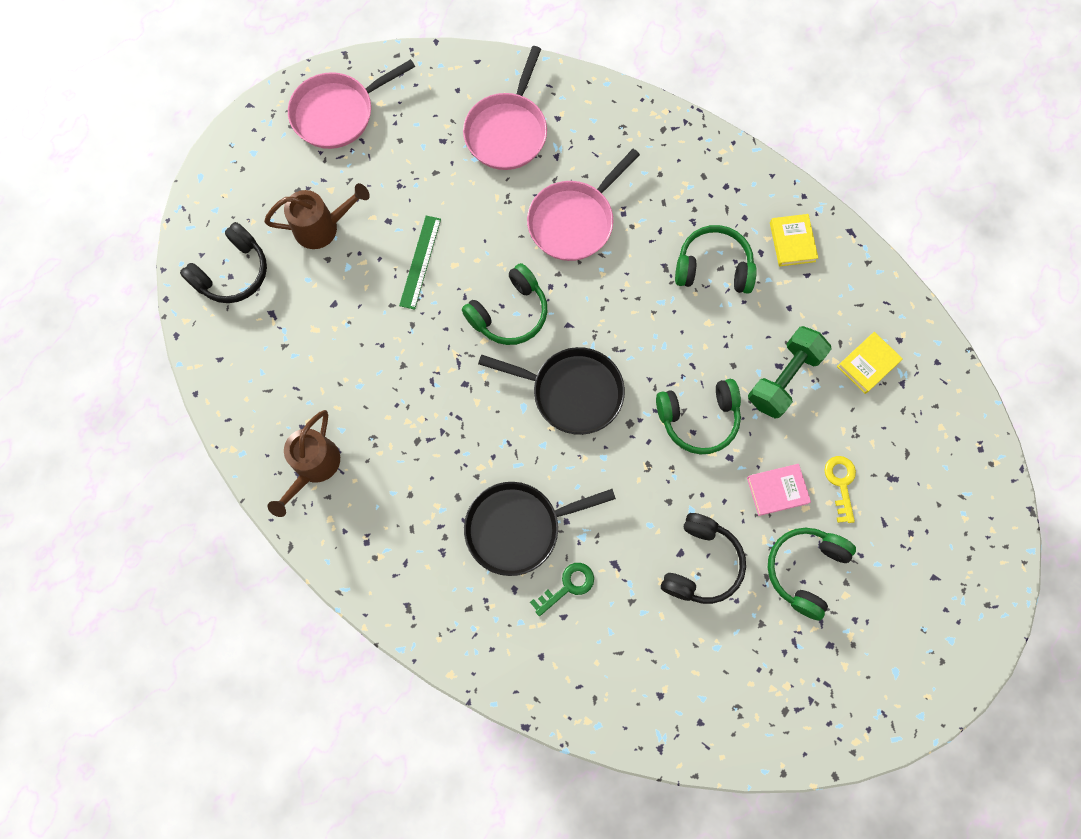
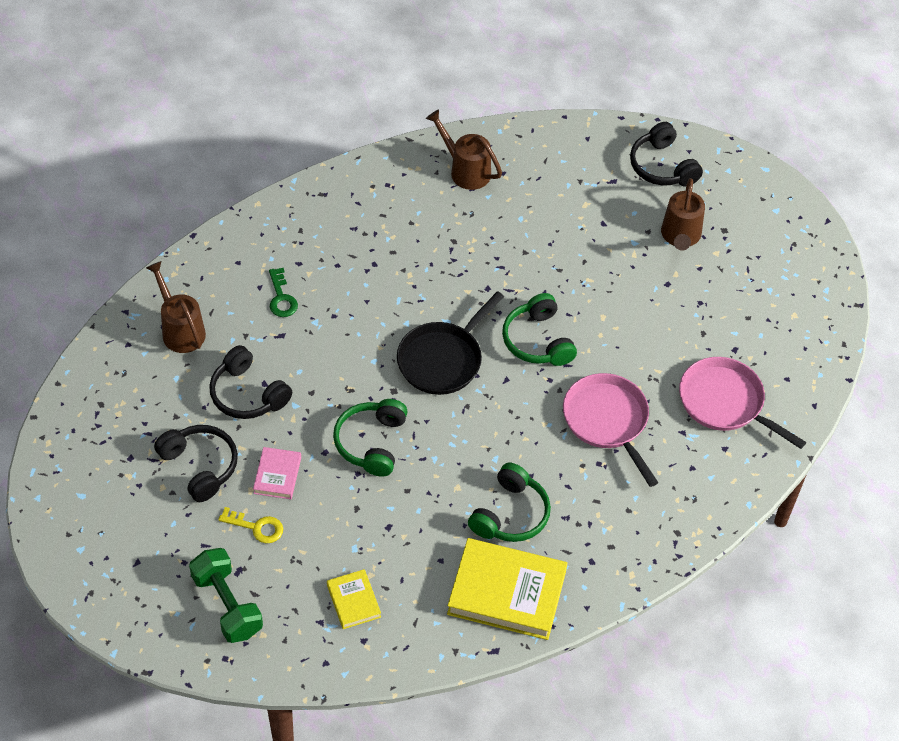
camera: 110 degrees right, 20 degrees down
pink pan [288,59,415,149] -> none
green ruler [399,216,441,310] -> none
black pan [464,482,616,576] -> none
green dumbbell [748,326,832,419] -> green dumbbell moved to [189,548,263,643]
green headphones [768,528,856,621] -> black headphones [154,425,238,502]
yellow book [770,214,818,267] -> yellow book [447,538,567,640], size x1.99
none -> brown watering can [146,261,206,353]

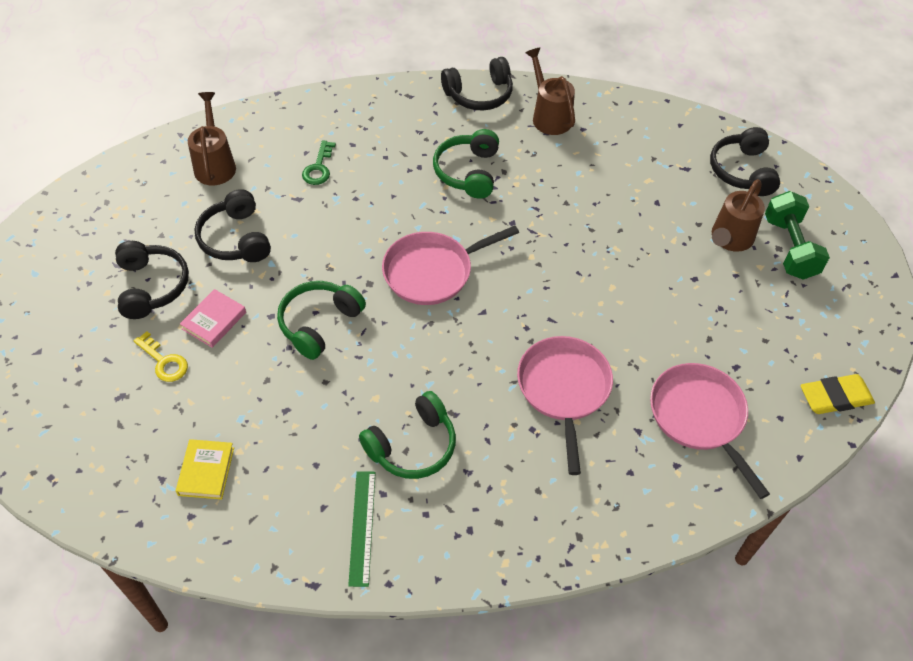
camera: 25 degrees right, 0 degrees up
green dumbbell [189,548,263,643] -> green dumbbell moved to [765,191,830,280]
black pan [397,291,504,395] -> pink pan [382,225,519,305]
yellow book [447,538,567,640] -> green ruler [348,471,376,587]
green headphones [502,293,577,366] -> green headphones moved to [433,129,499,199]
none -> black headphones [441,57,513,110]
none -> yellow eraser [800,374,875,414]

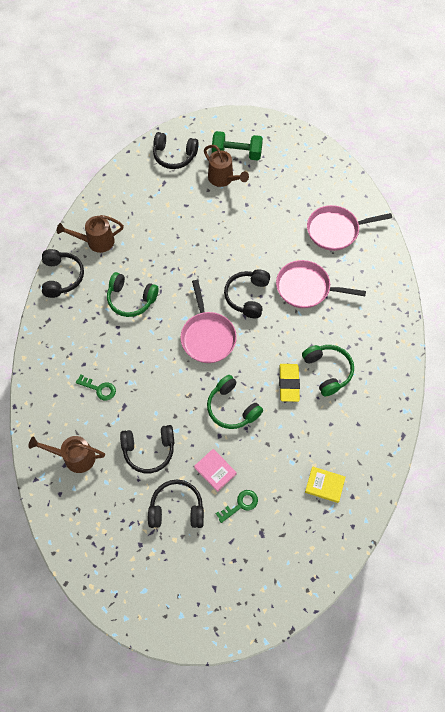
camera: 75 degrees left, 10 degrees up
yellow key [133,331,188,382] -> green key [216,490,258,523]
green ruler [348,471,376,587] -> none
yellow eraser [800,374,875,414] -> yellow eraser moved to [279,364,300,402]
none -> black headphones [224,269,270,318]

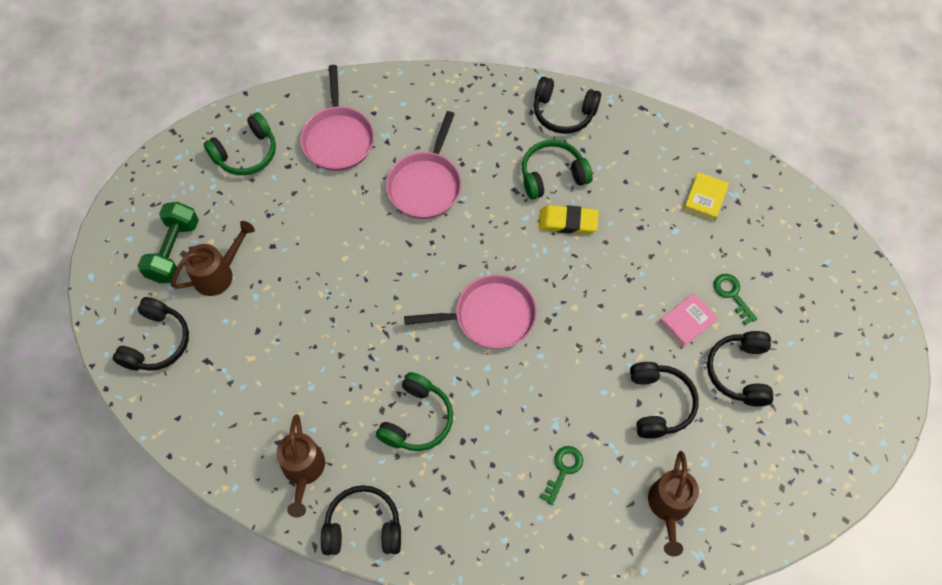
camera: 85 degrees left, 0 degrees up
green headphones [207,375,263,429] -> green headphones moved to [203,112,276,175]
black headphones [224,269,270,318] -> black headphones moved to [534,77,601,134]

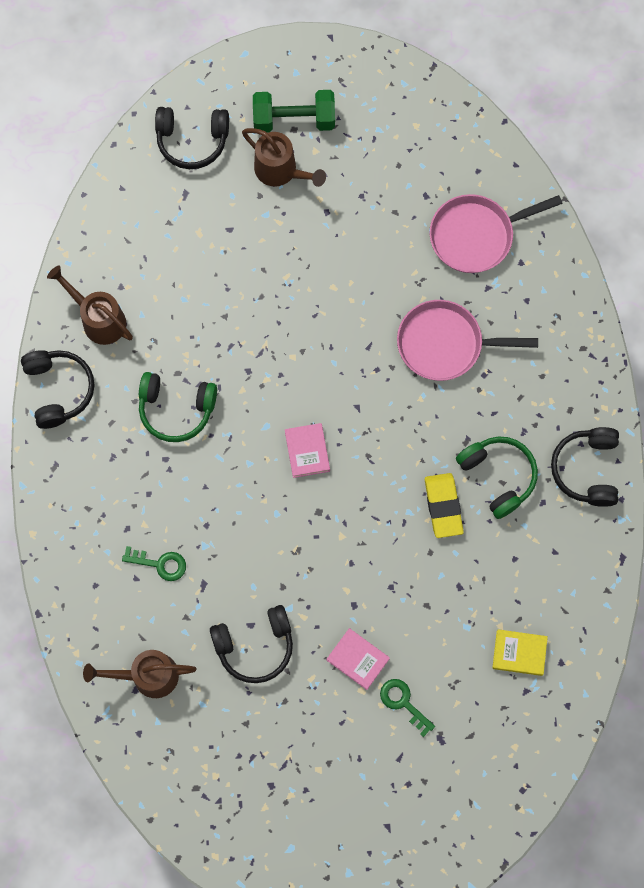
camera: 75 degrees right, 10 degrees up
green headphones [203,112,276,175] -> none
brown watering can [276,414,325,517] -> brown watering can turned 60 degrees clockwise [47,265,133,345]
pink pan [404,275,537,349] -> pink book [285,423,330,478]
black headphones [707,331,773,407] -> none
green key [714,274,757,325] -> green key turned 90 degrees counterclockwise [380,679,435,737]

